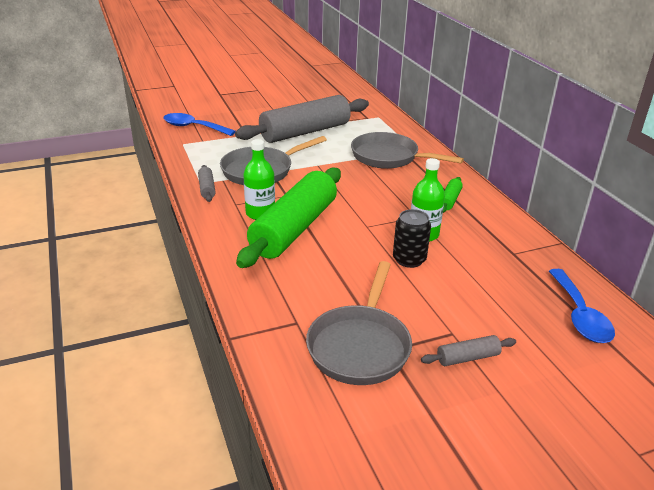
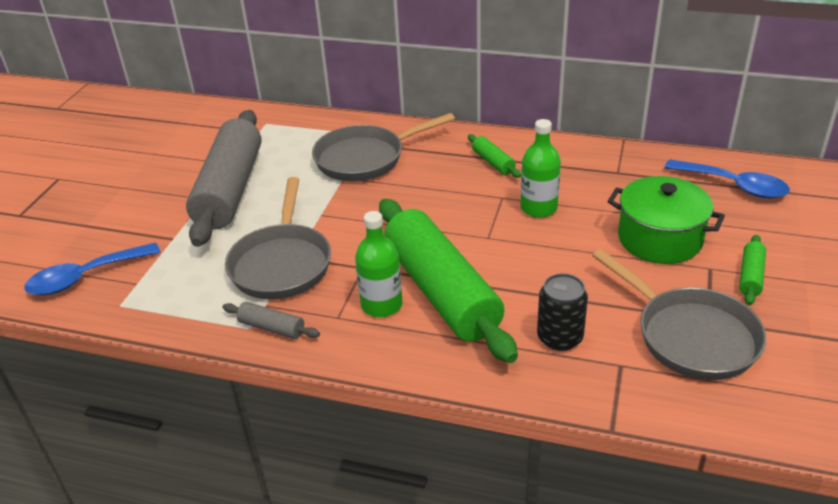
camera: 50 degrees left, 5 degrees up
black can [393,209,431,268] -> black can moved to [537,273,588,351]
grey rolling pin [421,335,516,366] -> green rolling pin [739,235,766,305]
none -> green pot [607,176,725,264]

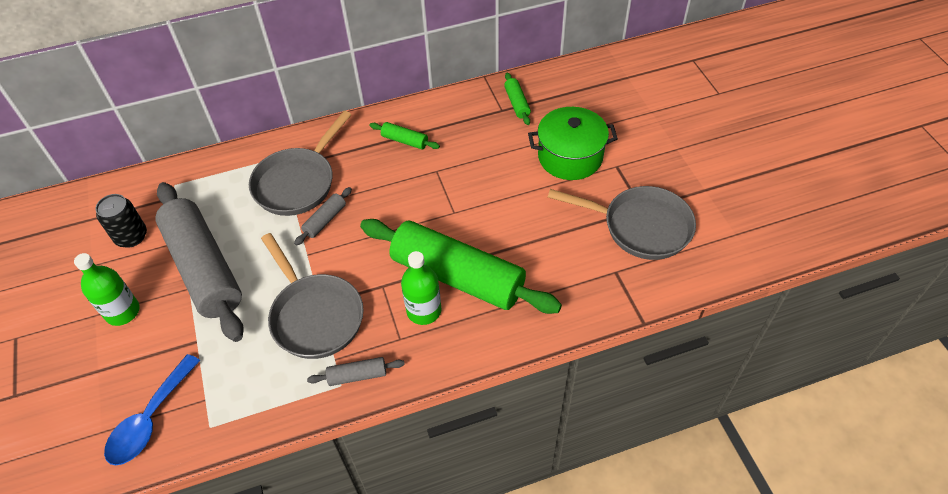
camera: 35 degrees left, 15 degrees up
green bottle [520,119,561,218] -> green bottle moved to [74,253,140,326]
black can [537,273,588,351] -> black can moved to [95,194,147,248]
blue spoon [664,159,790,199] -> none
green rolling pin [739,235,766,305] -> green rolling pin moved to [504,73,531,125]
none -> grey rolling pin [294,187,352,245]

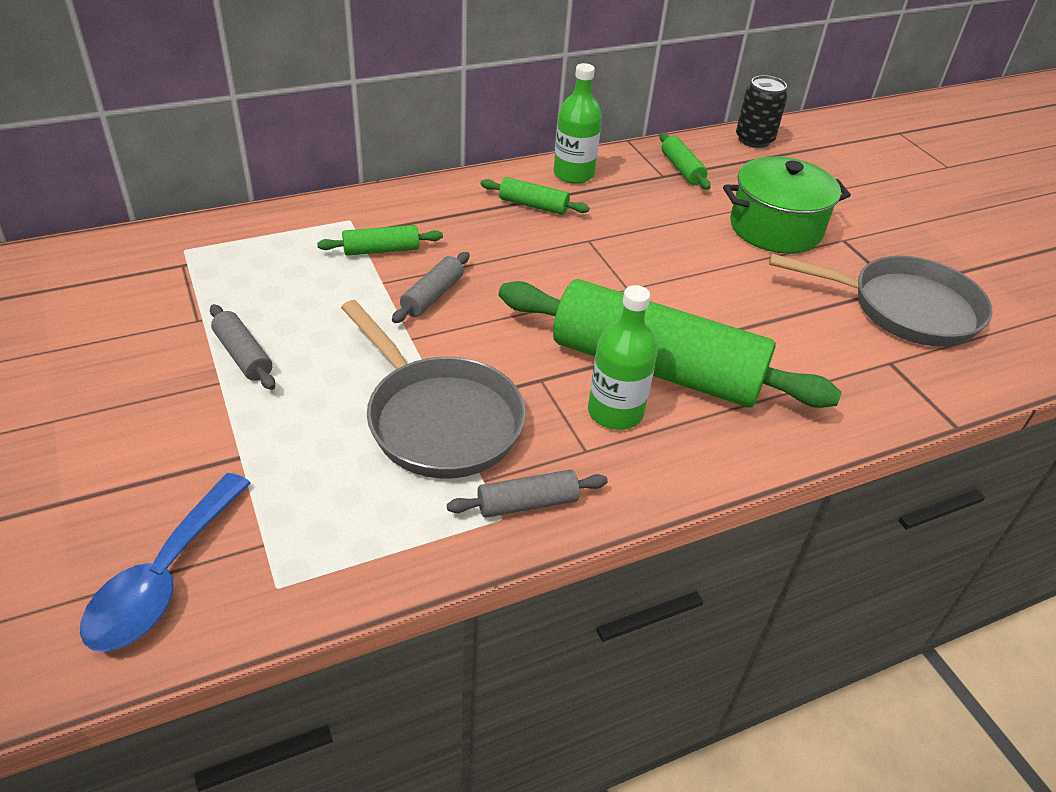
camera: 10 degrees left, 10 degrees down
green bottle [74,253,140,326] -> green bottle moved to [553,63,602,184]
black can [95,194,147,248] -> black can moved to [736,75,788,148]
grey rolling pin [155,182,244,342] -> grey rolling pin [210,304,275,390], size x0.40
grey pan [249,111,351,216] -> green rolling pin [317,225,443,256]

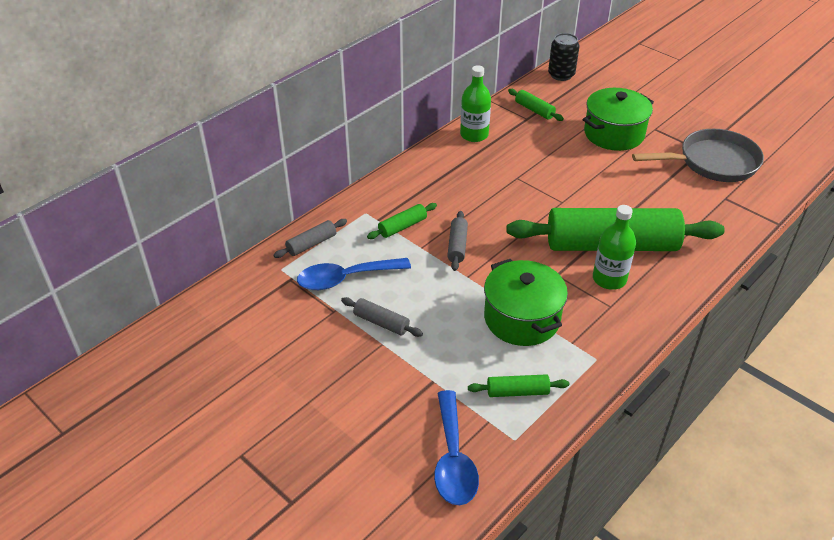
camera: 20 degrees left, 0 degrees up
grey pan [341,300,526,479] -> green pot [484,259,568,346]
grey rolling pin [447,470,608,518] -> grey rolling pin moved to [273,219,347,258]
green rolling pin [481,177,590,215] -> green rolling pin moved to [468,374,569,397]
none -> blue spoon [297,258,411,290]

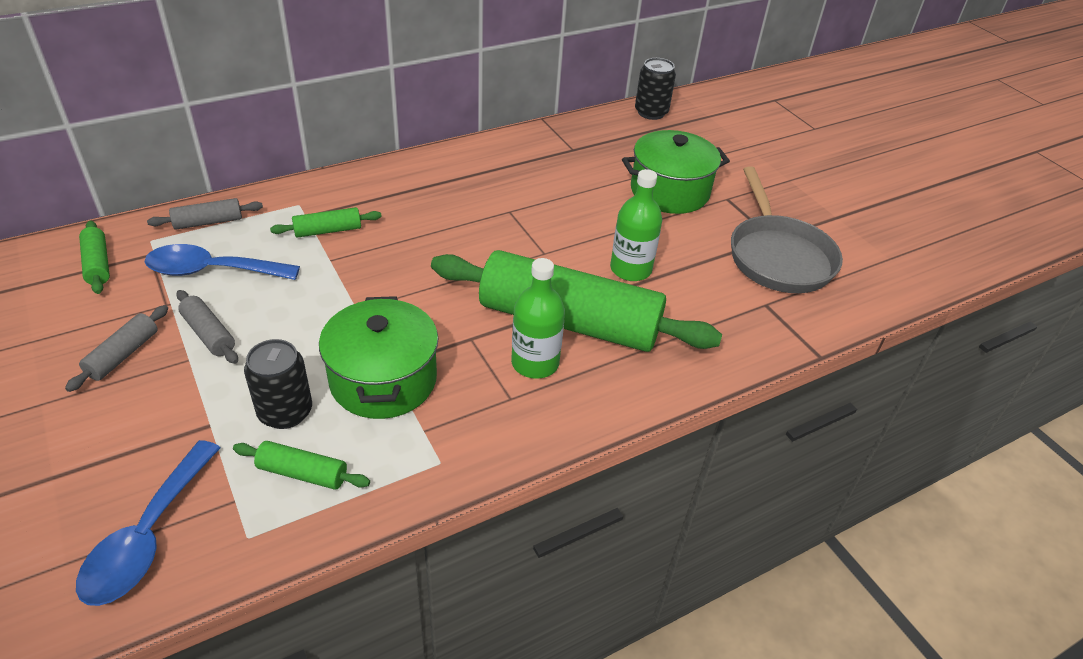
camera: 15 degrees right, 0 degrees up
grey rolling pin [447,211,468,271] -> grey rolling pin moved to [65,305,168,392]
green bottle [460,65,491,142] -> green bottle moved to [610,169,662,281]
green rolling pin [508,89,564,121] -> green rolling pin moved to [79,220,110,294]
grey pan [632,129,764,182] -> grey pan turned 75 degrees clockwise [731,166,843,293]
none -> black can [244,339,312,429]

